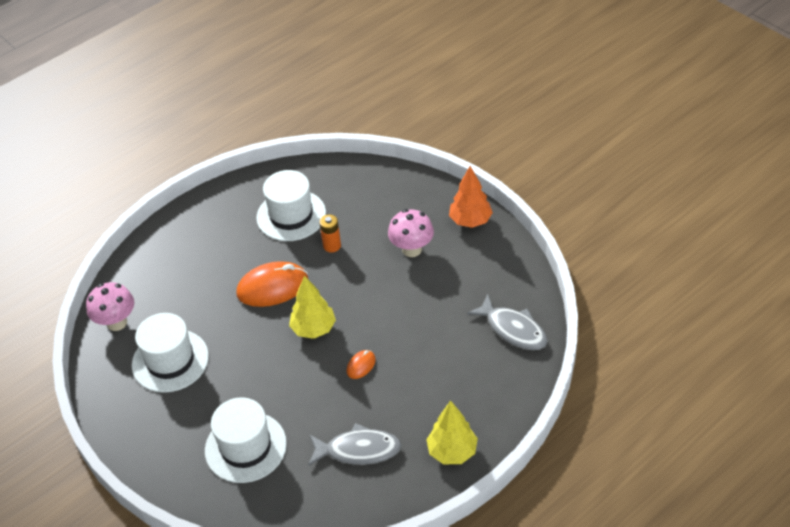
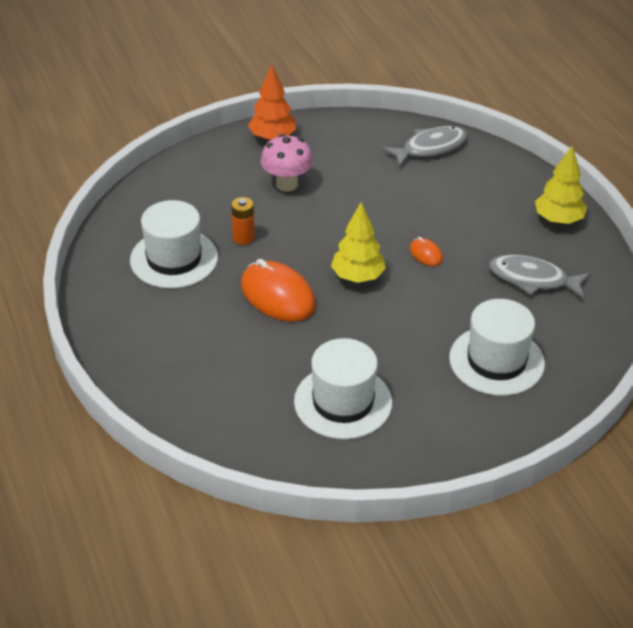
camera: 75 degrees left, 5 degrees down
pink mushroom [86,282,134,331] -> none
orange mouse [237,261,308,307] -> orange mouse turned 45 degrees counterclockwise [241,259,316,322]
grey fish [308,423,402,466] -> grey fish turned 90 degrees counterclockwise [489,254,591,299]

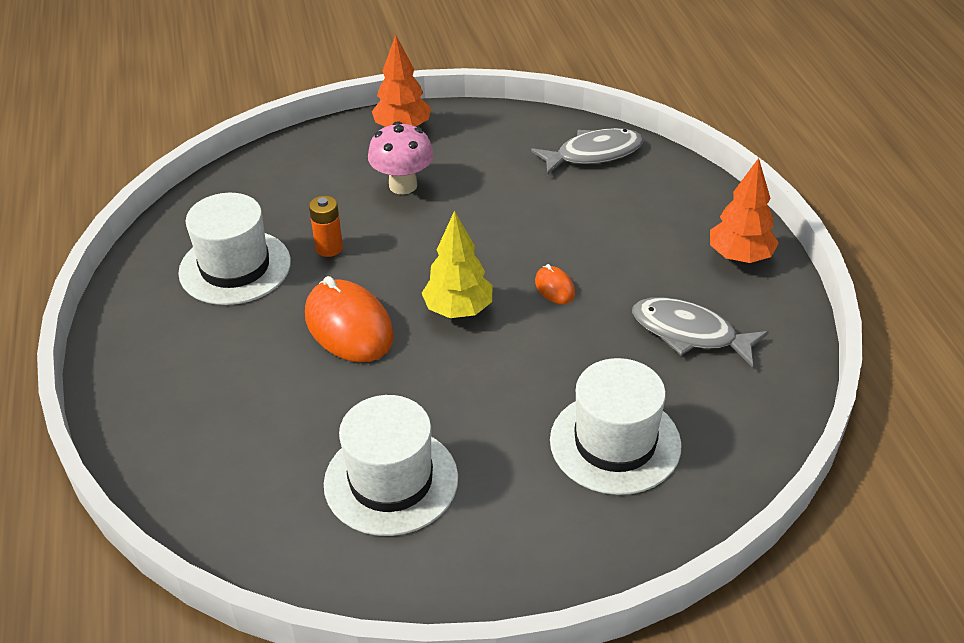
camera: 10 degrees right, 0 degrees up
yellow tree [535,146,587,224] -> orange tree [710,158,779,263]

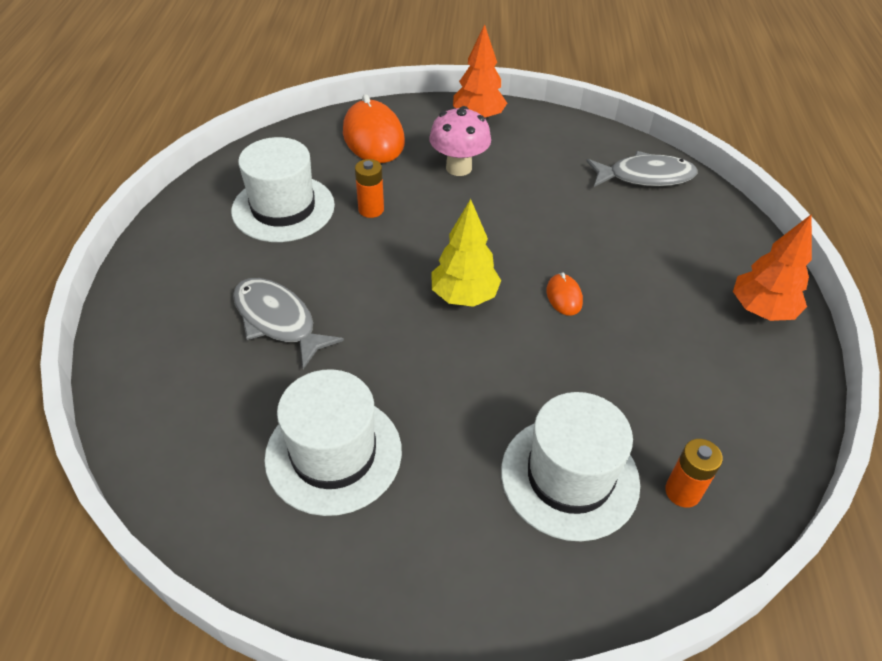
camera: 15 degrees right, 5 degrees up
orange mouse [305,276,394,362] -> orange mouse moved to [343,94,405,163]
grey fish [632,297,769,367] -> grey fish moved to [233,278,344,369]
none -> orange battery [665,439,723,508]

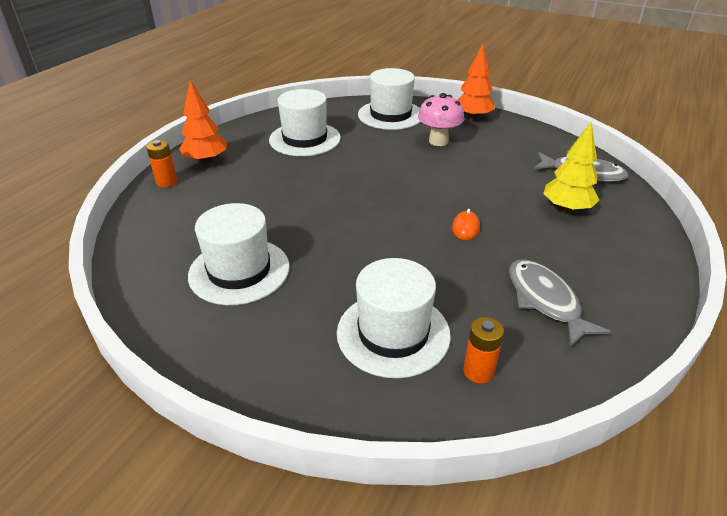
camera: 25 degrees right, 10 degrees down
grey fish [233,278,344,369] -> grey fish moved to [509,259,611,347]
orange mouse [343,94,405,163] -> white hat [358,68,421,130]
orange battery [355,159,384,218] -> orange battery moved to [146,140,177,187]
yellow tree [431,199,501,307] -> yellow tree moved to [543,121,599,213]
orange tree [733,214,812,321] -> orange tree moved to [179,80,227,164]

